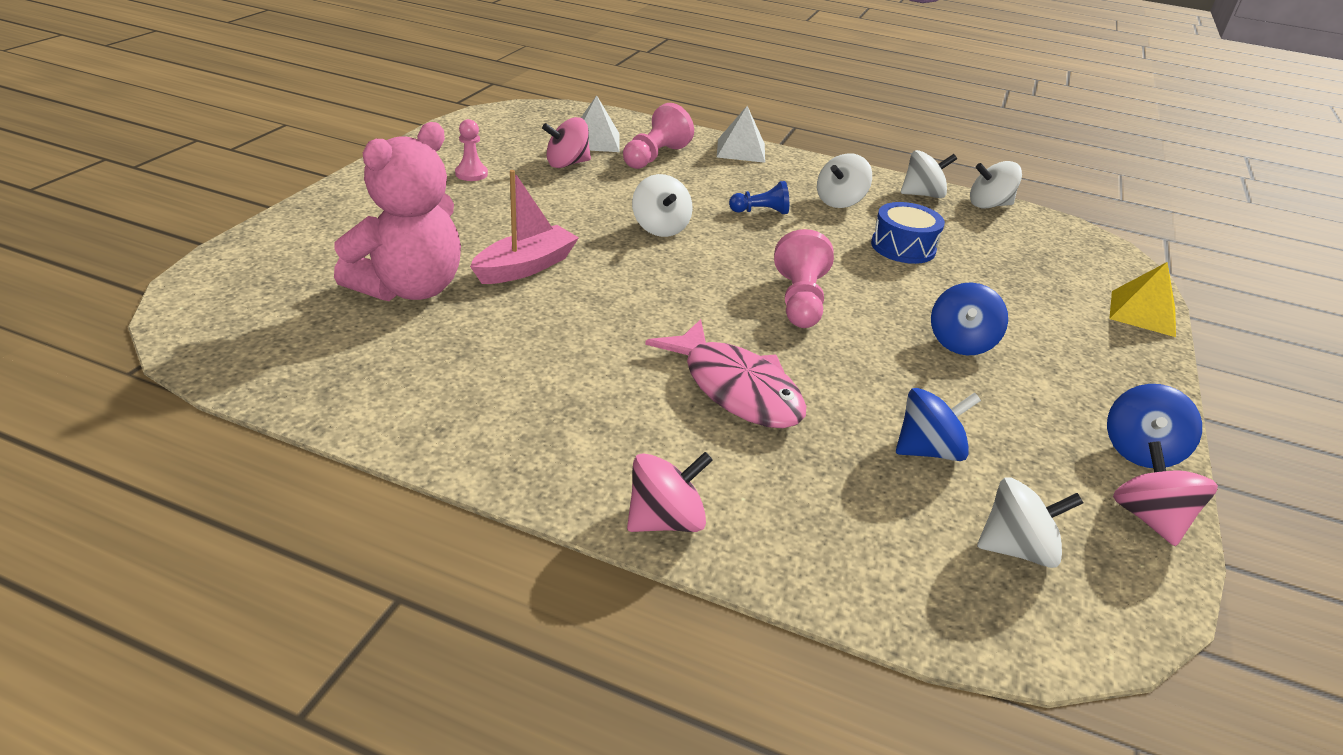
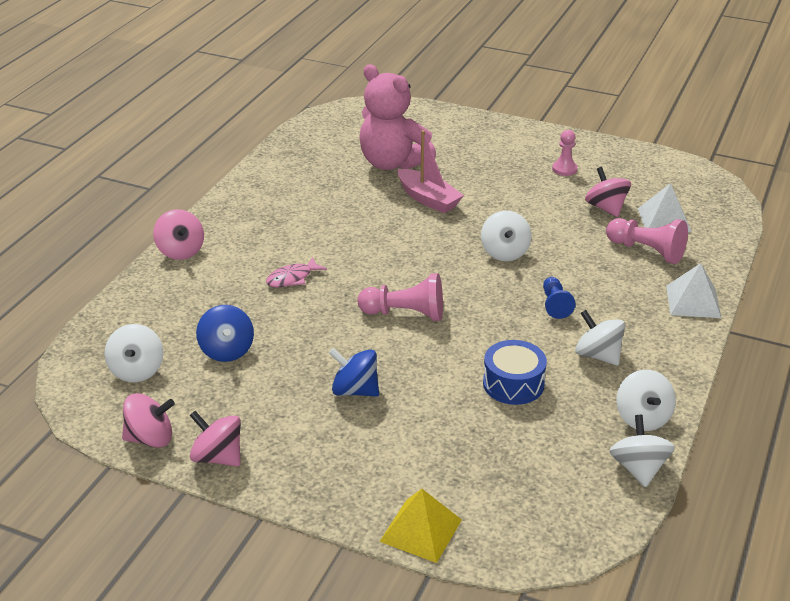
camera: 95 degrees right, 0 degrees up
white spinning top [632,174,693,237] -> white spinning top turned 75 degrees counterclockwise [481,210,532,261]
pink fish [645,319,806,428] -> pink fish [266,257,327,288], size x0.52
blue spinning top [1107,384,1202,468] -> pink spinning top [190,411,241,467]

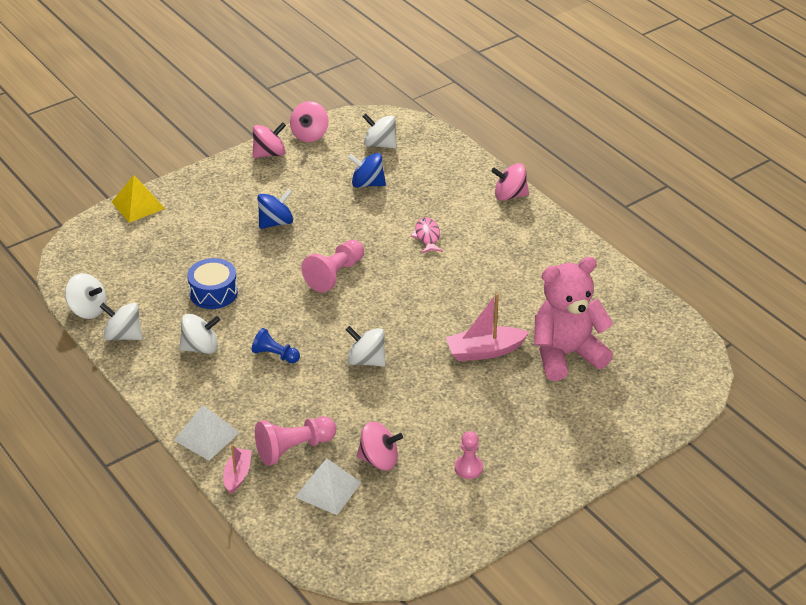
camera: 120 degrees right, 5 degrees up
none -> pink boat [223,445,252,494]

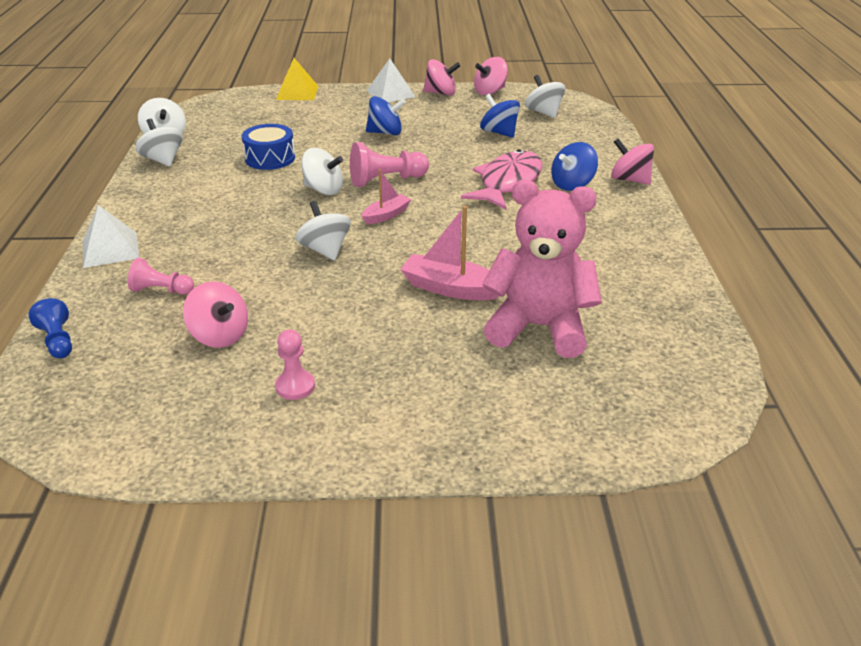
camera: 35 degrees right, 5 degrees down
white spinning top [179,314,220,354] -> white spinning top moved to [301,148,343,195]
pink boat [223,445,252,494] -> pink boat moved to [362,169,411,224]
blue pawn [252,328,300,363] -> blue pawn moved to [29,298,72,358]
pink pawn [255,416,336,466] -> pink pawn [128,258,194,295], size x0.63
white pyramid [295,459,362,515] -> white pyramid moved to [366,59,416,102]
pink fish [411,217,443,254] -> pink fish [461,149,543,209], size x1.91
none -> blue spinning top [551,142,598,191]

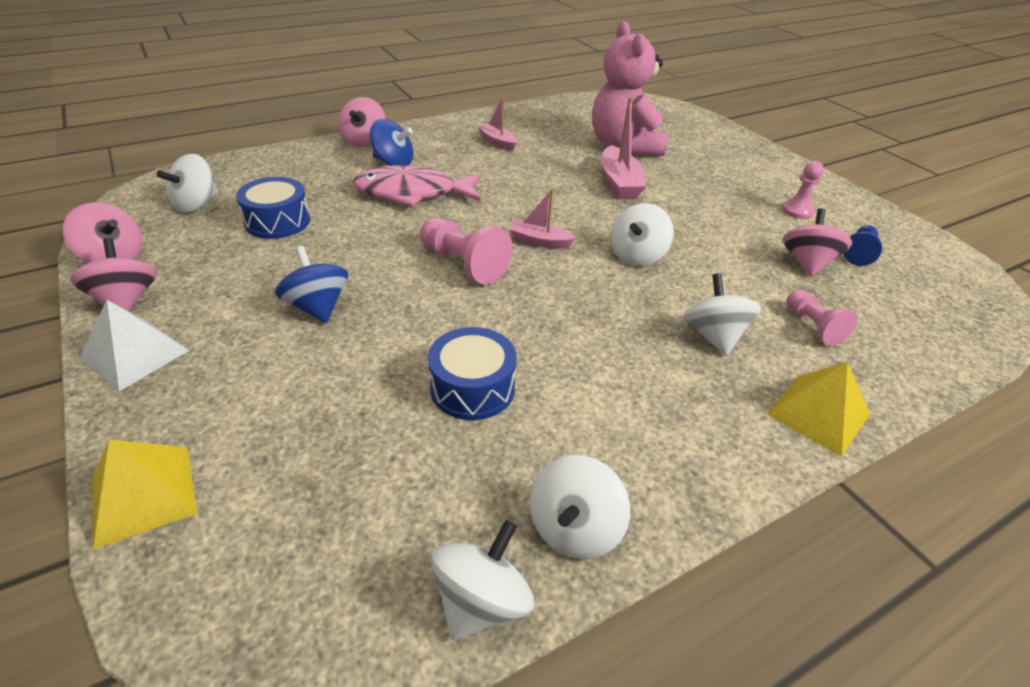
camera: 120 degrees left, 5 degrees up
blue pawn [29,298,72,358] -> blue pawn moved to [843,225,882,266]
white pyramid [83,205,140,268] -> yellow pyramid [767,362,870,457]
white spinning top [301,148,343,195] -> white spinning top moved to [683,273,761,356]
blue spinning top [480,94,520,138] -> blue drum [236,177,310,239]
none -> pink boat [478,97,517,151]

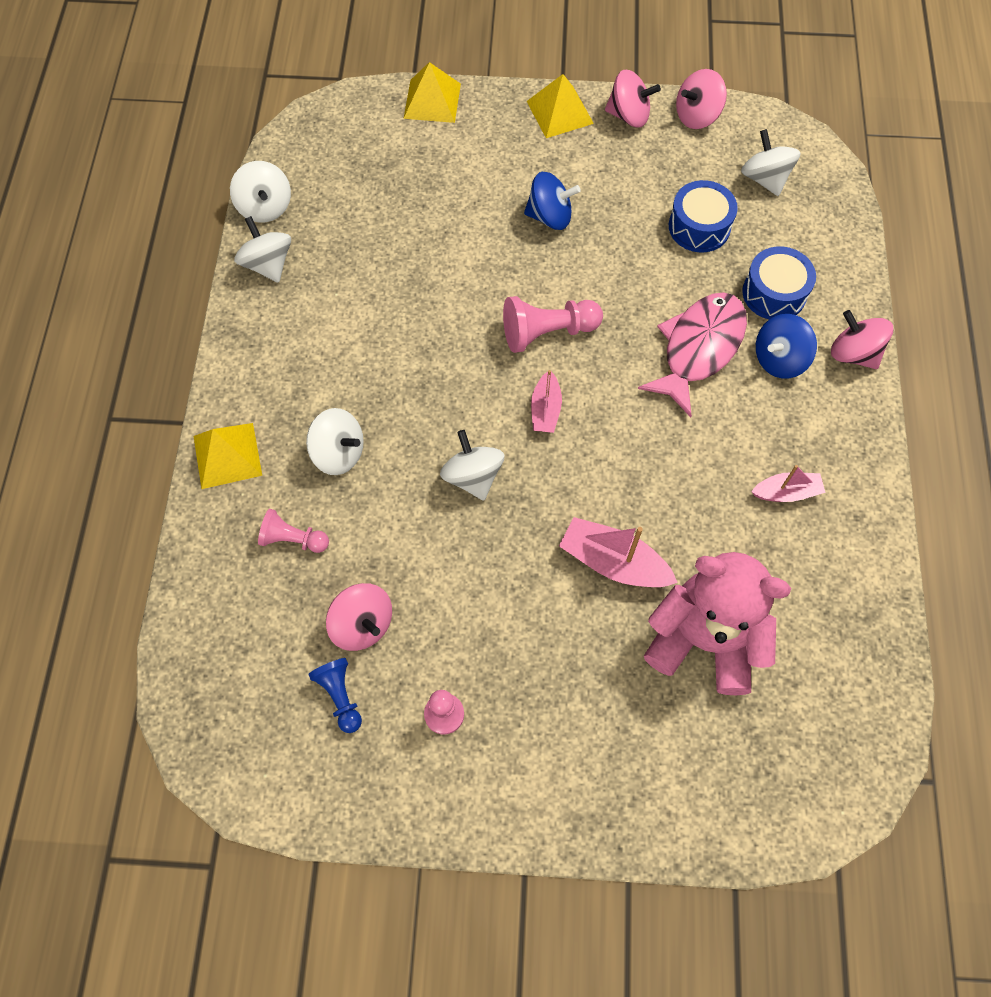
camera: 125 degrees right, 25 degrees up
white pyramid [79,300,189,392] -> yellow pyramid [527,74,594,138]
blue drum [428,327,517,420] -> blue drum moved to [742,247,816,319]
pink boat [509,189,576,249] -> pink boat turned 135 degrees clockwise [531,370,562,433]

